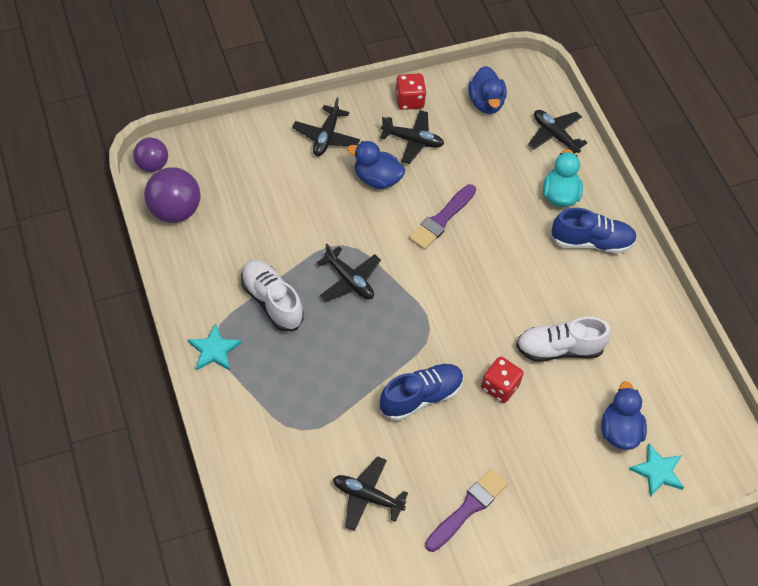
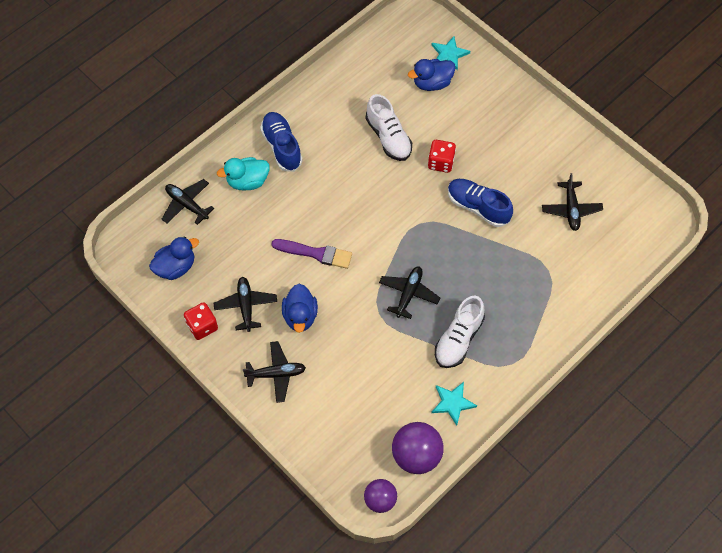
camera: 110 degrees left, 5 degrees up
turquoise star [188,323,242,371] -> turquoise star moved to [431,382,477,425]
purple brush [425,469,508,552] -> none
black plane [528,110,588,154] -> black plane turned 105 degrees clockwise [161,179,214,225]

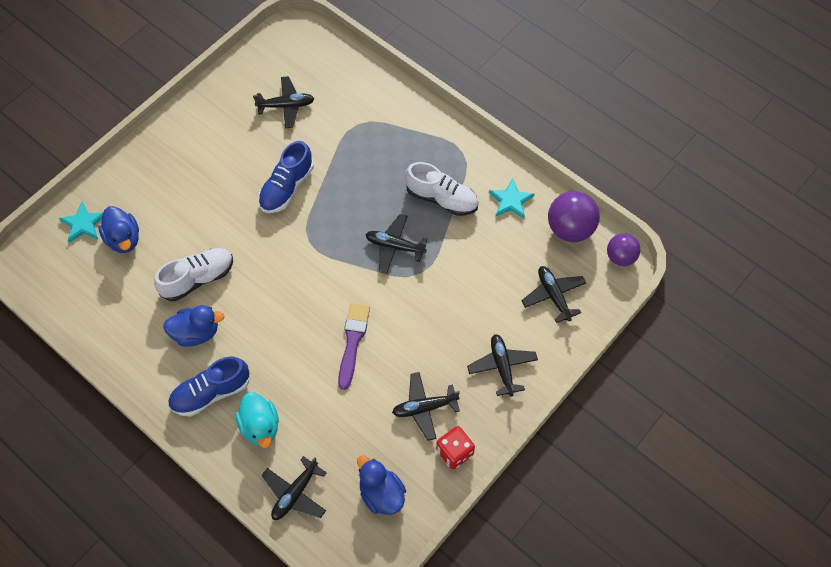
camera: 95 degrees left, 0 degrees up
blue duck [282,284,318,333] -> blue duck moved to [163,305,225,347]
red dice [428,140,456,173] -> none
none -> black plane [521,266,586,323]

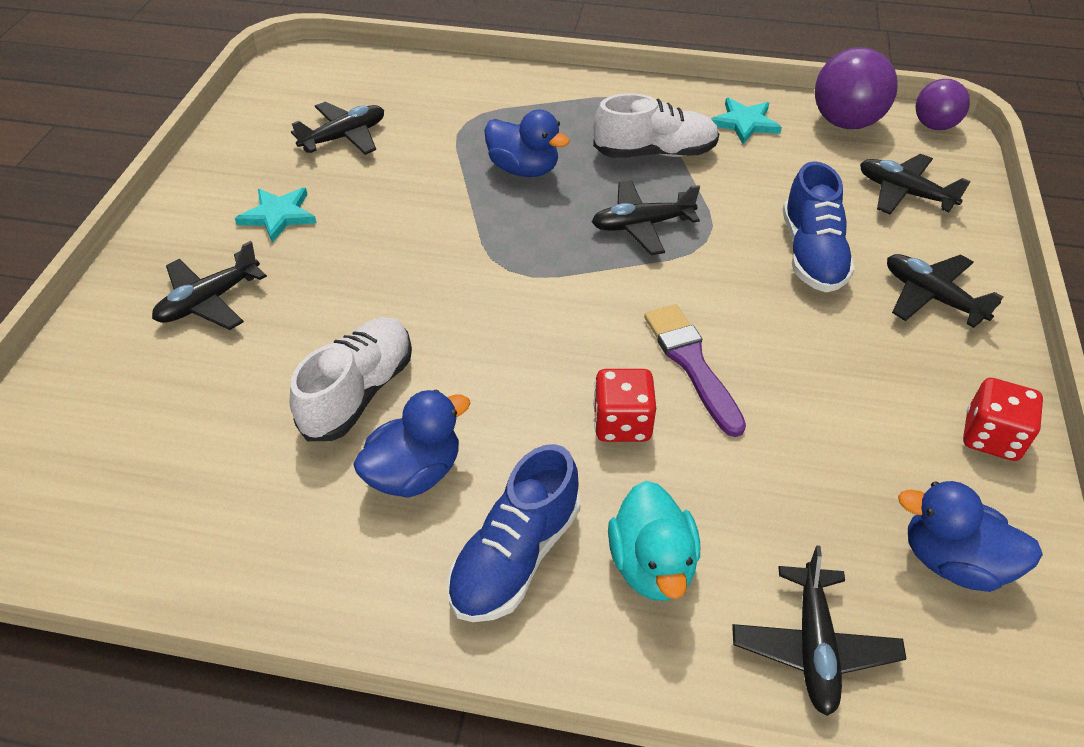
camera: 30 degrees left, 15 degrees down
turquoise star [59,201,103,243] -> turquoise star moved to [235,188,317,243]
blue duck [98,206,139,253] -> blue duck moved to [484,110,569,177]
turquoise duck [236,392,279,448] -> turquoise duck turned 45 degrees clockwise [608,481,700,601]
blue shoe [258,141,314,213] -> blue shoe moved to [783,161,855,292]
black plane [392,372,460,441] -> black plane moved to [152,241,267,330]
none -> red dice [593,369,656,442]

